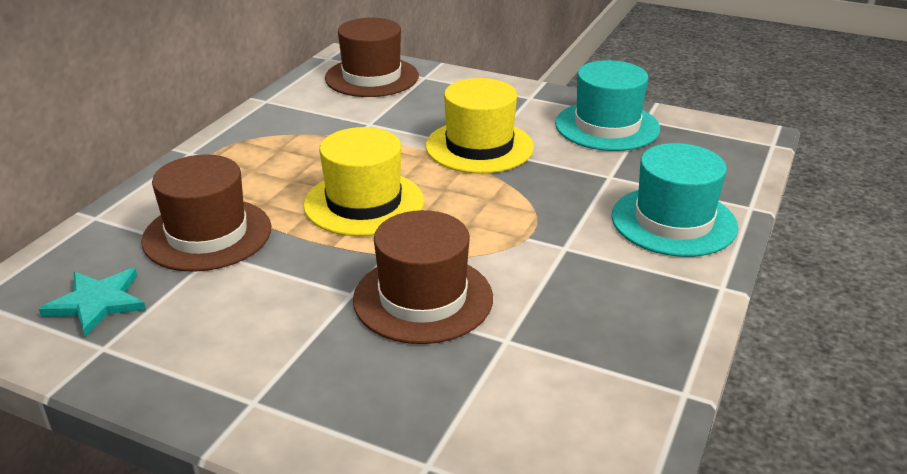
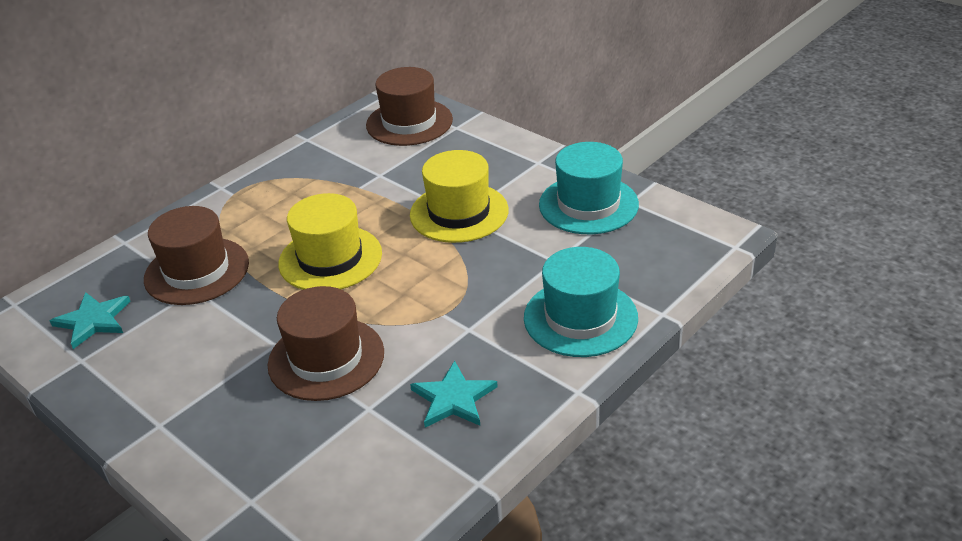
camera: 20 degrees right, 5 degrees up
none -> turquoise star [410,361,498,428]

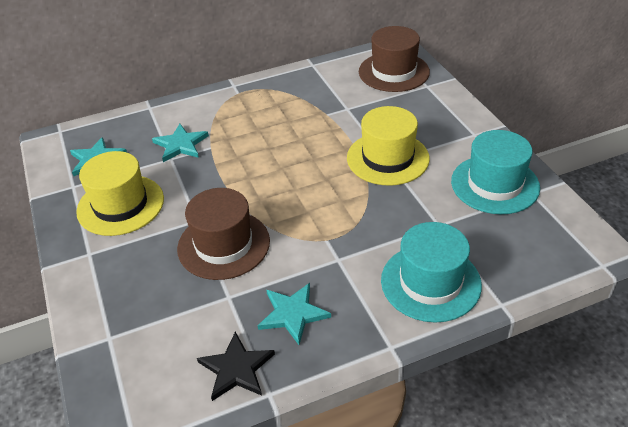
camera: 25 degrees right, 5 degrees up
brown hat [144,206,249,305] -> turquoise star [152,124,209,162]
yellow hat [278,193,382,290] -> yellow hat moved to [76,151,164,236]
none -> black star [197,332,275,401]

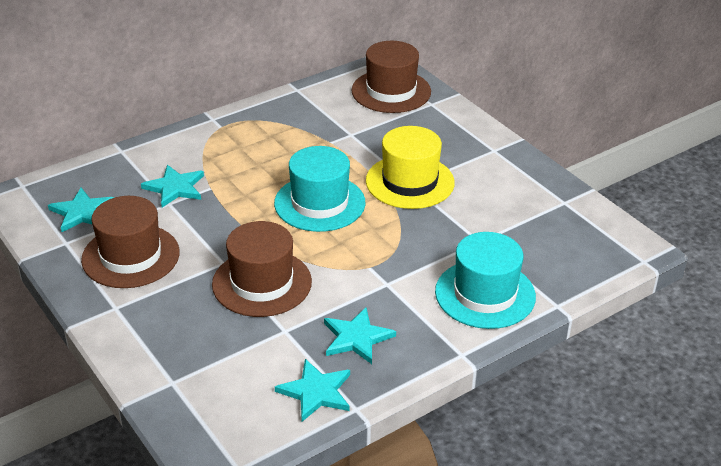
camera: 15 degrees left, 5 degrees down
yellow hat [76,151,164,236] -> brown hat [81,196,180,288]
black star [197,332,275,401] -> turquoise star [275,359,350,422]
turquoise hat [451,130,540,214] -> turquoise hat moved to [274,146,366,232]

